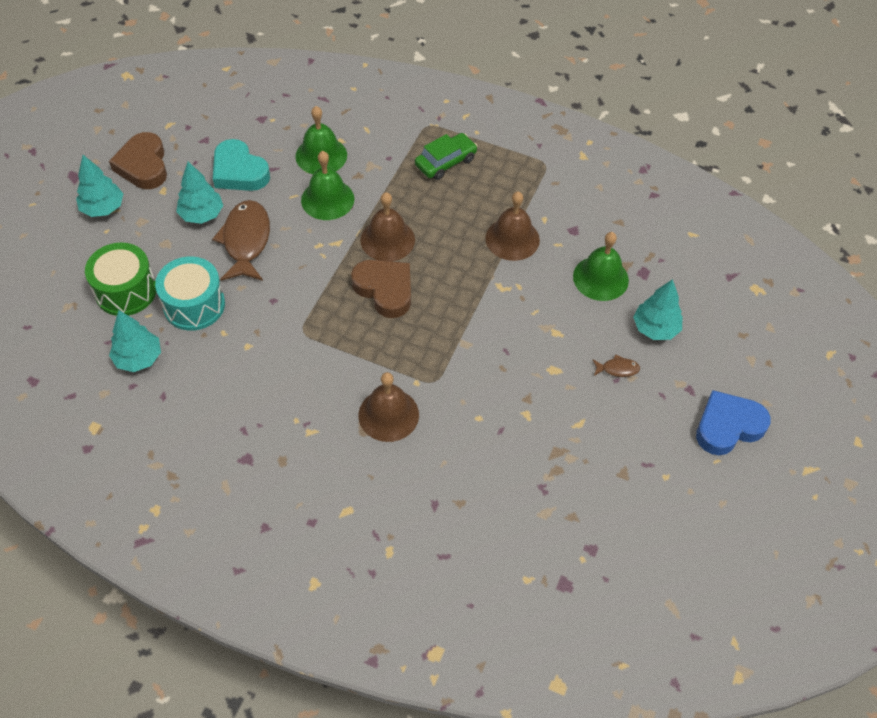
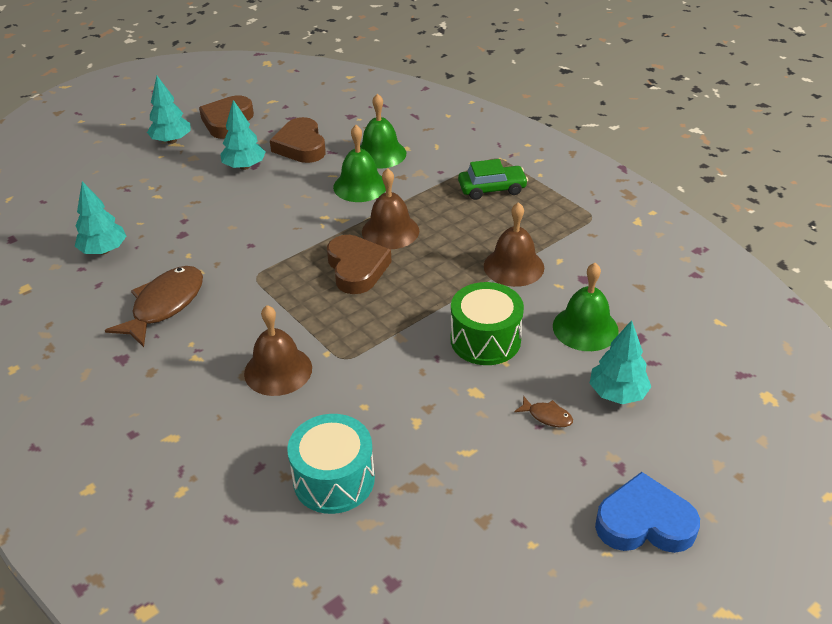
camera: 30 degrees right, 15 degrees down
green drum [85,243,156,316] -> green drum moved to [451,282,524,365]
turquoise drum [155,256,225,331] -> turquoise drum moved to [287,414,375,514]
brown fish [212,200,270,281] -> brown fish moved to [105,266,203,347]
turquoise heart [213,139,270,191] -> brown heart [270,117,326,163]

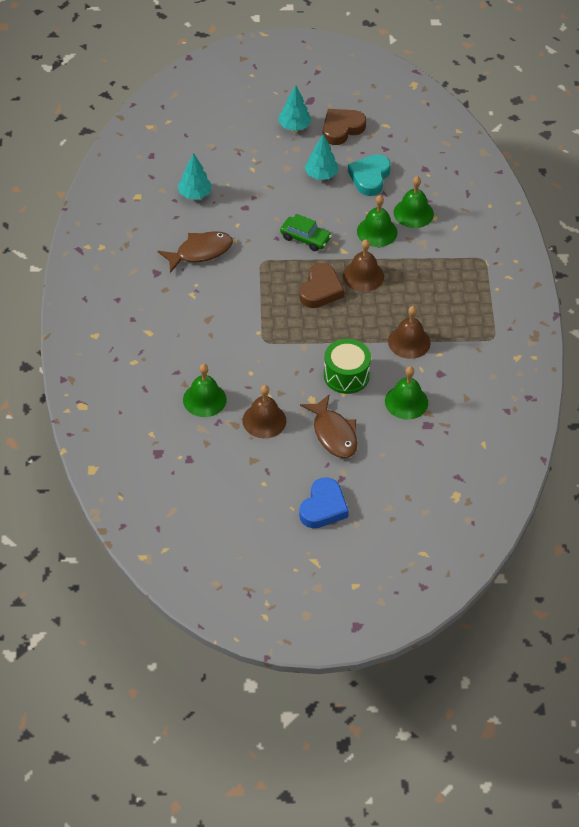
camera: 35 degrees right, 10 degrees up
brown bell [244,305,312,396] -> brown bell moved to [242,385,286,438]
brown heart [270,117,326,163] -> turquoise heart [348,154,391,196]
turquoise drum [287,414,375,514] -> green bell [183,364,227,417]
green car [458,159,528,200] -> green car moved to [280,214,332,251]
brown fish [514,396,573,427] -> brown fish [300,394,357,458], size x2.26
turquoise tree [589,320,651,404] -> none
blue heart [595,472,700,553] -> blue heart turned 75 degrees clockwise [299,477,349,528]

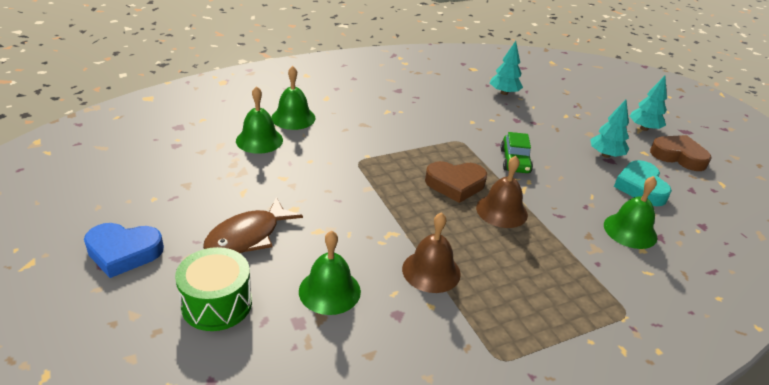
camera: 65 degrees right, 15 degrees down
brown fish [158,231,233,273] -> none
brown bell [242,385,286,438] -> none
green drum [324,339,371,394] -> green drum moved to [175,247,252,331]
turquoise heart [348,154,391,196] -> turquoise heart turned 90 degrees counterclockwise [614,160,672,206]
green bell [357,195,397,247] -> green bell moved to [271,66,316,130]

